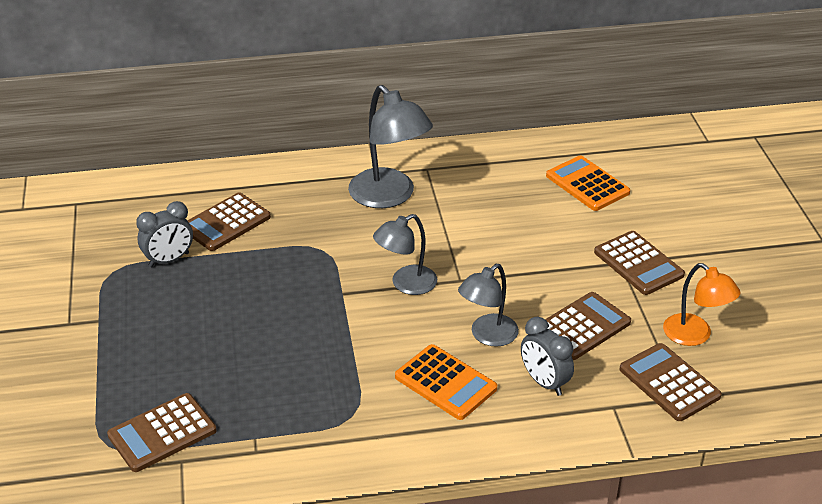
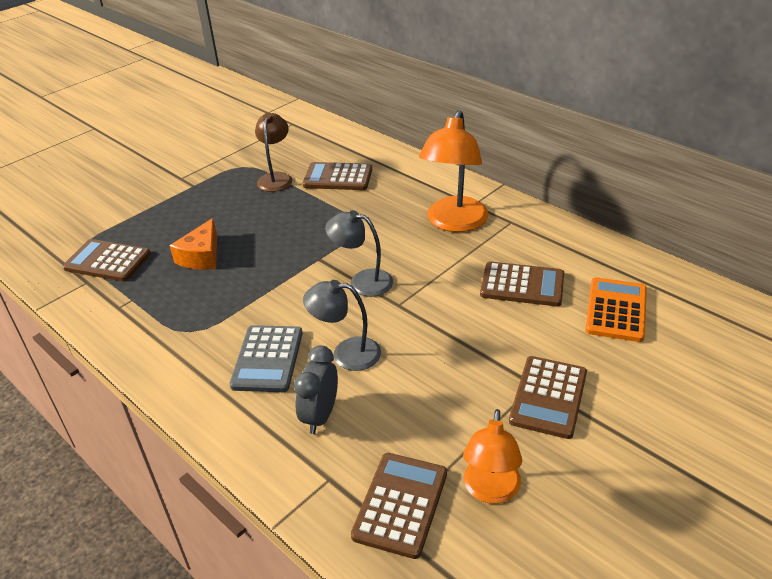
camera: 55 degrees right, 0 degrees up
grey clock [136,201,193,267] -> brown lamp [255,113,292,192]
grey lamp [348,85,433,208] -> orange lamp [419,110,489,232]
orange calculator [395,344,497,420] -> grey calculator [230,325,303,392]
brown calculator [545,292,631,360] -> brown calculator moved to [480,262,564,306]
none -> orange cheese [170,218,217,270]

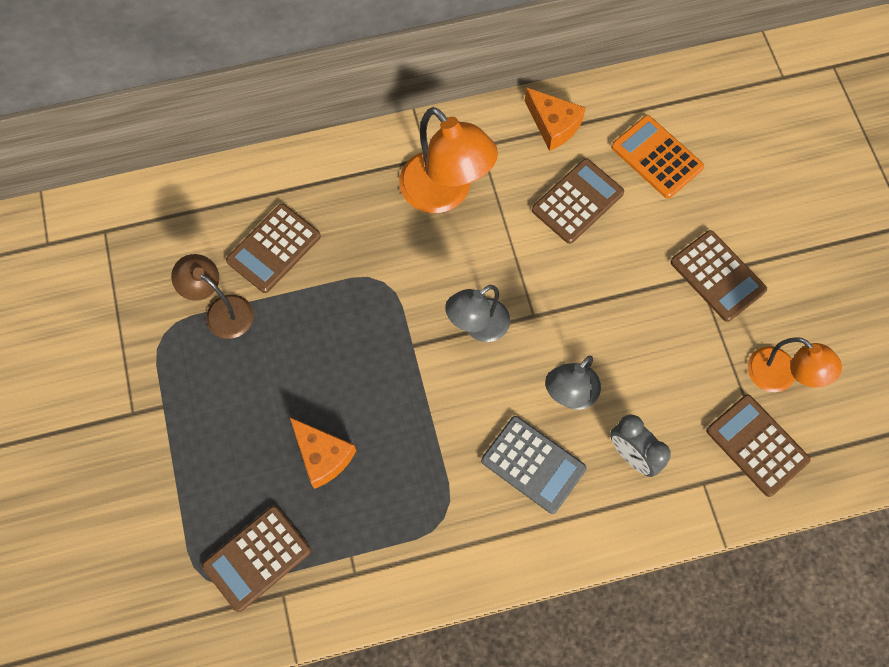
camera: 60 degrees left, 30 degrees up
none -> orange cheese [525,87,586,151]

